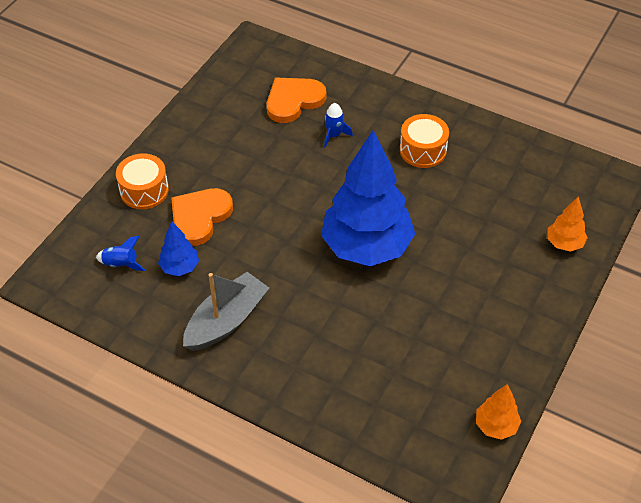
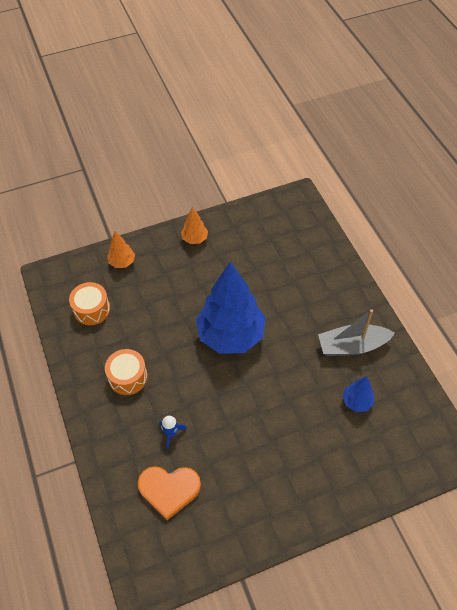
camera: 140 degrees left, 5 degrees up
blue rocket [96,236,145,271] -> none
orange drum [116,153,169,209] -> orange drum moved to [69,282,110,325]
orange heart [171,188,233,246] -> none
orange tree [476,384,521,440] -> orange tree moved to [181,207,208,244]

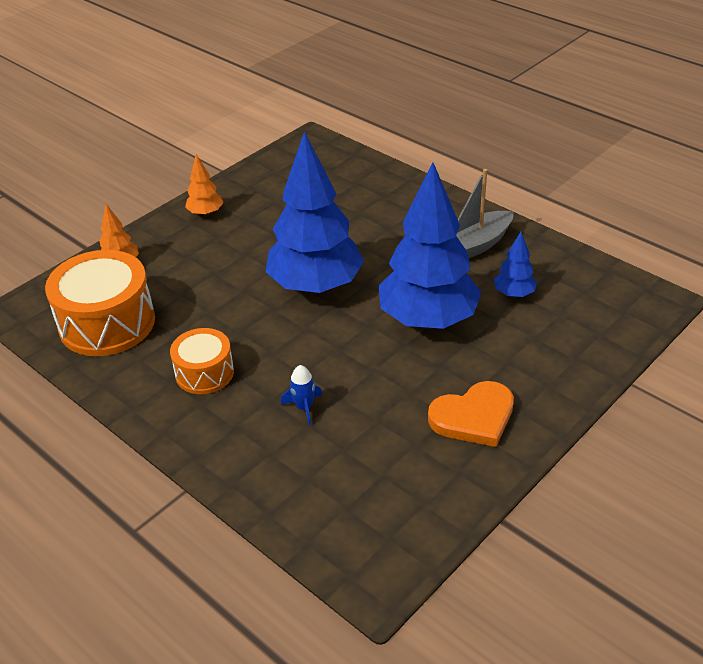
camera: 25 degrees left, 15 degrees down
orange drum [69,282,110,325] -> orange drum [45,250,155,356], size x1.73
orange heart [138,466,201,520] -> orange heart moved to [428,381,514,447]
none -> blue tree [378,162,481,329]

